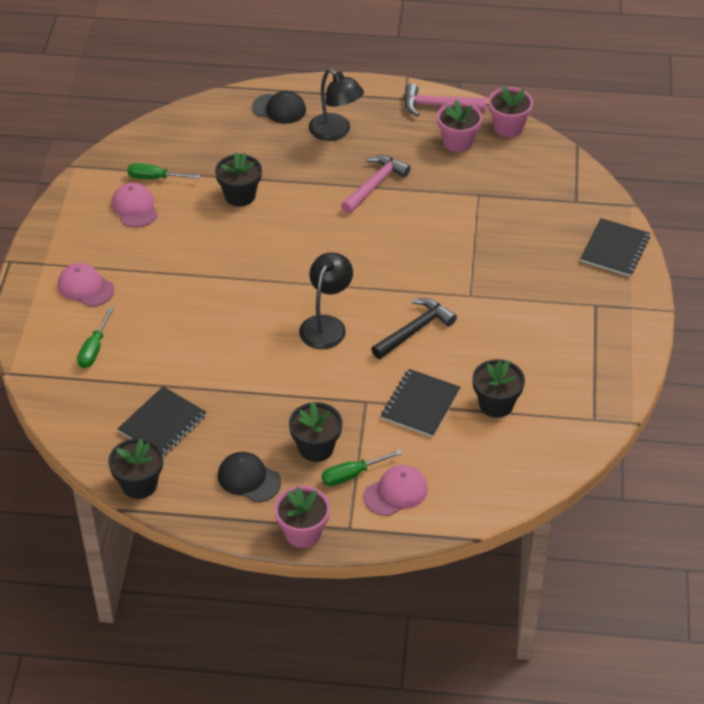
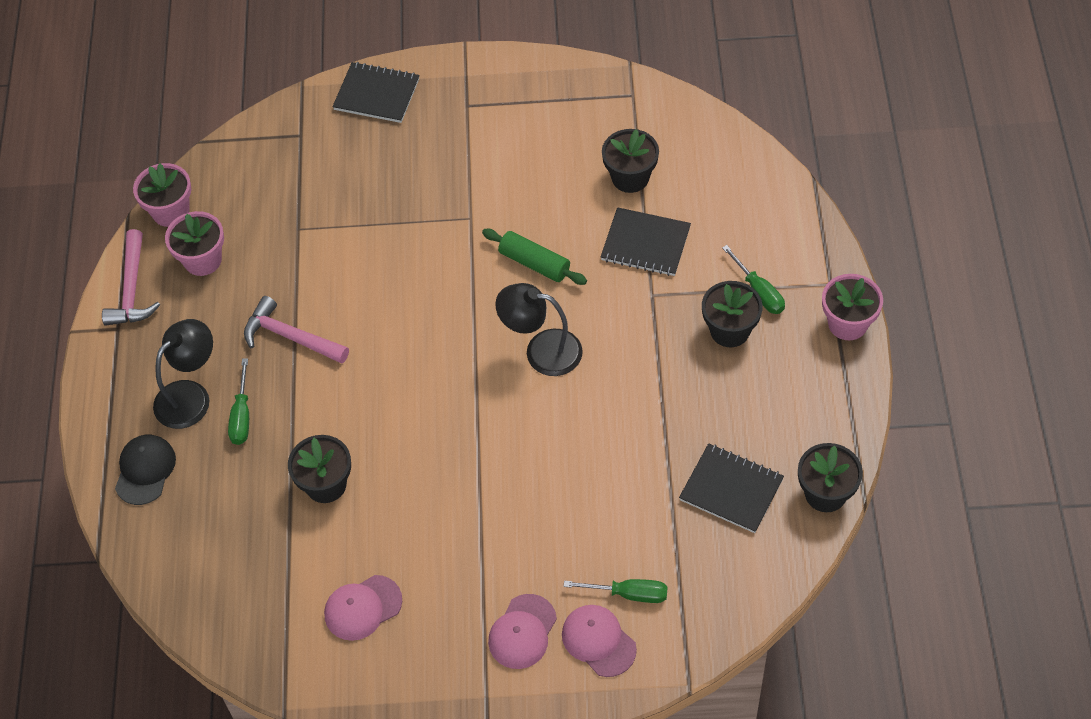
camera: 95 degrees left, 10 degrees up
green screwdriver [127,163,200,179] -> green screwdriver moved to [228,358,249,445]
black cap [218,452,281,502] -> none
pink cap [364,465,428,516] -> pink cap moved to [562,605,637,677]
black hammer [371,298,457,359] -> green rolling pin [482,229,587,285]

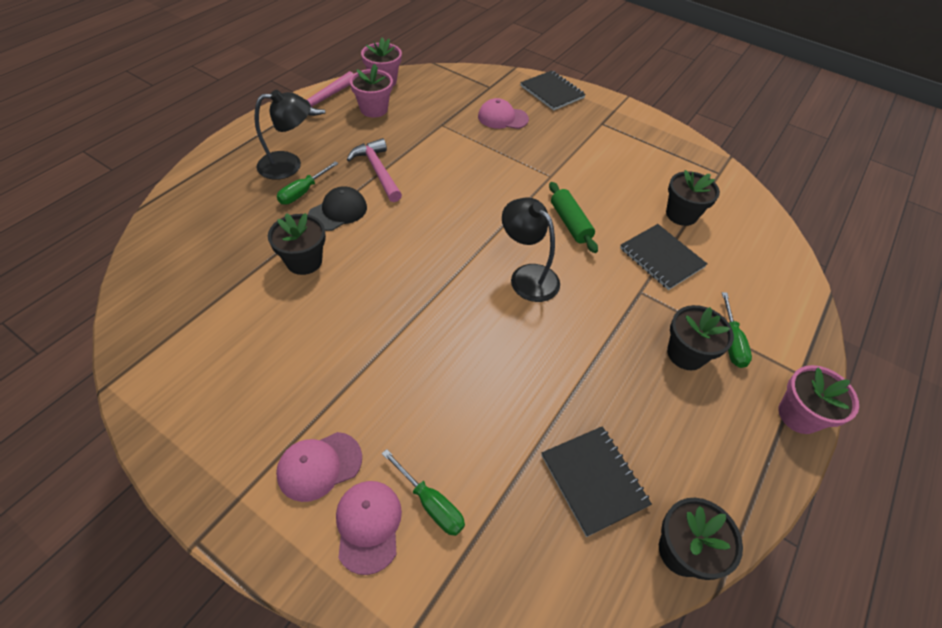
camera: 30 degrees right, 5 degrees down
black cap [115,435,176,505] -> black cap moved to [308,186,367,231]
pink cap [324,575,402,641] -> pink cap moved to [478,98,529,129]

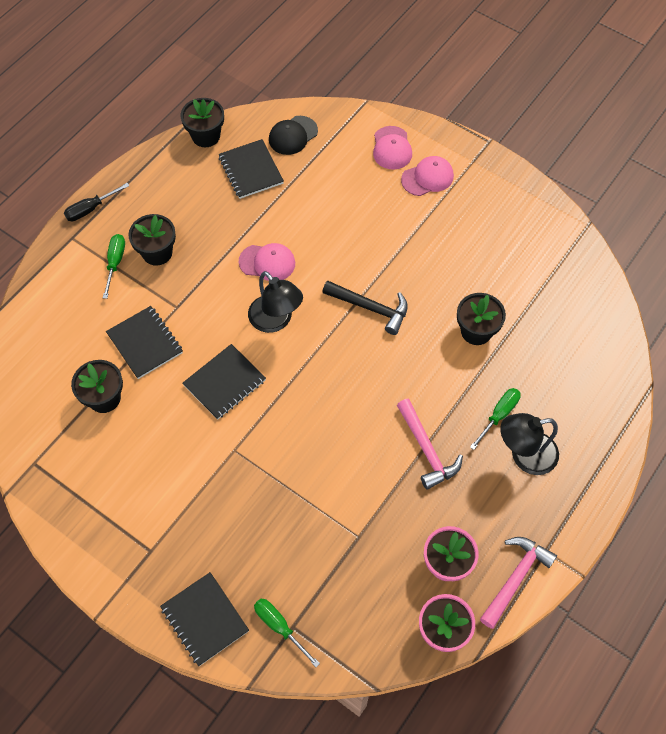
camera: 175 degrees left, 10 degrees up
black cap [308,186,367,231] -> black cap moved to [269,116,318,155]
green screwdriver [382,449,465,536] -> green screwdriver moved to [254,599,320,667]
pink cap [478,98,529,129] -> pink cap moved to [239,243,295,281]
green rolling pin [549,182,598,253] -> black notebook [183,344,266,420]
pink flower pot [778,365,859,434] -> black screwdriver [64,183,130,221]
none -> black hammer [322,281,408,335]

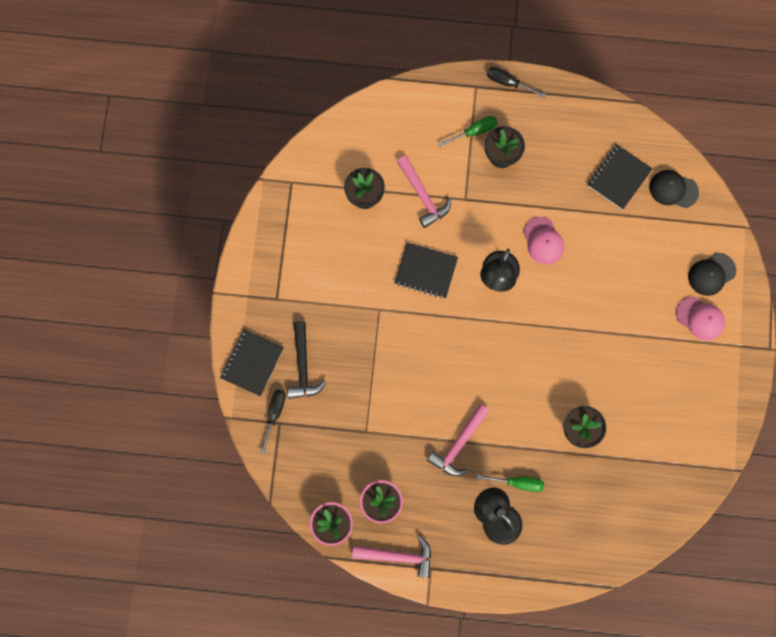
camera: 60 degrees right, 15 degrees up
black notebook [106,306,183,379] -> pink hammer [397,156,451,228]
black flower pot [181,98,224,147] -> none
green screwdriver [254,599,320,667] -> black screwdriver [260,390,286,455]
black hammer [322,281,408,335] -> black hammer moved to [287,321,327,399]
pink cap [373,126,412,170] -> black cap [688,253,736,296]

